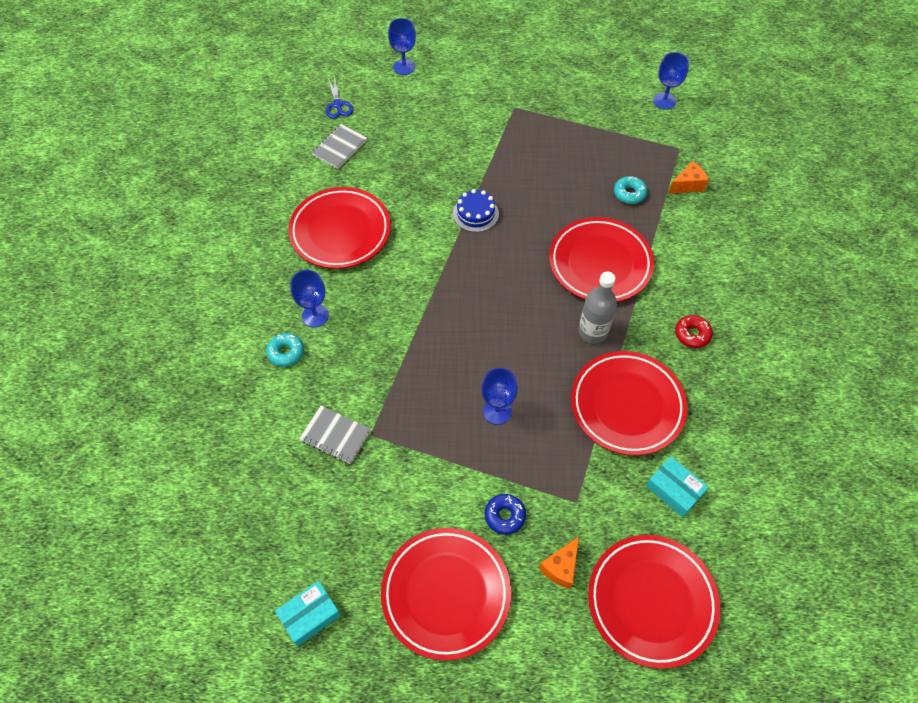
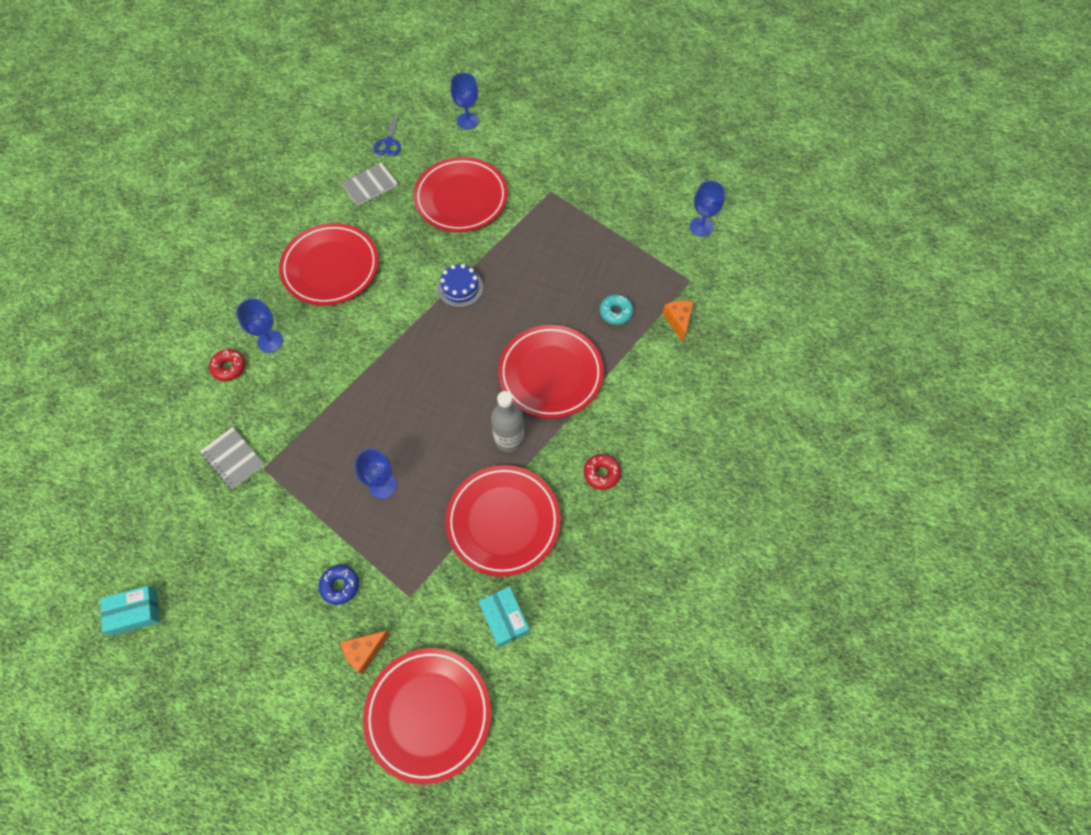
camera: 20 degrees right, 5 degrees up
turquoise donut [266,333,304,367] -> red donut [209,349,246,381]
red plate [381,528,511,660] -> red plate moved to [414,157,508,232]
orange cheese [668,161,709,194] -> orange cheese turned 90 degrees counterclockwise [663,301,693,342]

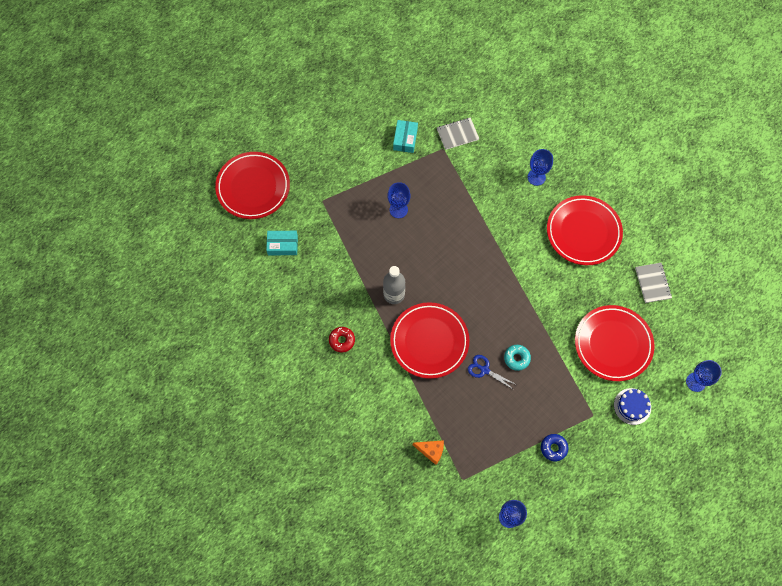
camera: 115 degrees right, 5 degrees up
turquoise box [100,586,159,635] -> turquoise box moved to [393,120,418,153]
red donut [209,349,246,381] -> none
blue donut [318,565,359,605] -> blue donut moved to [541,434,569,461]
orange cheese [340,631,390,674] -> none
blue scissors [374,112,401,156] -> blue scissors moved to [468,355,517,390]
blue cake [437,264,483,308] -> blue cake moved to [614,388,651,425]
red plate [445,465,561,577] -> none
turquoise donut [600,294,634,325] -> turquoise donut moved to [504,345,531,371]

